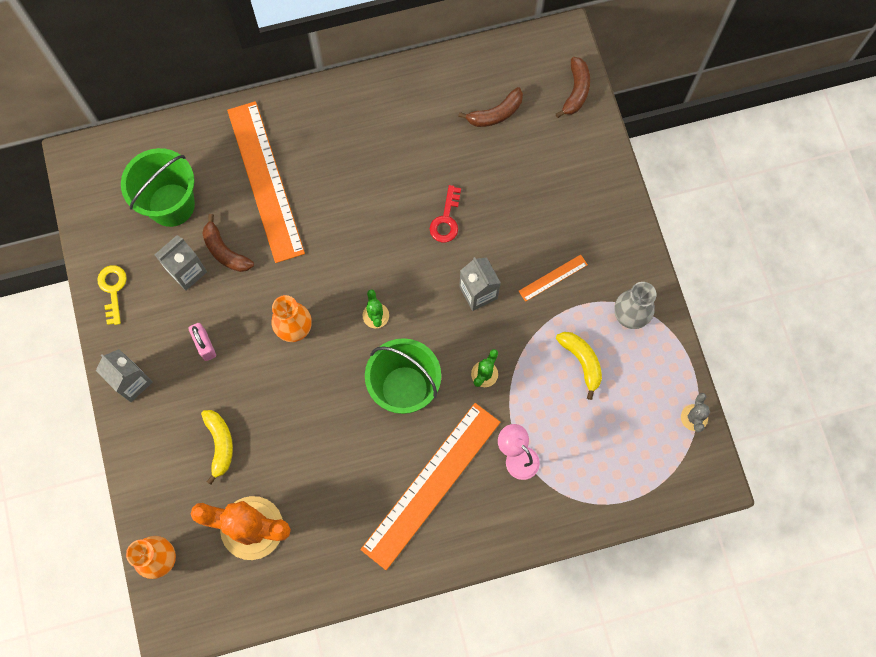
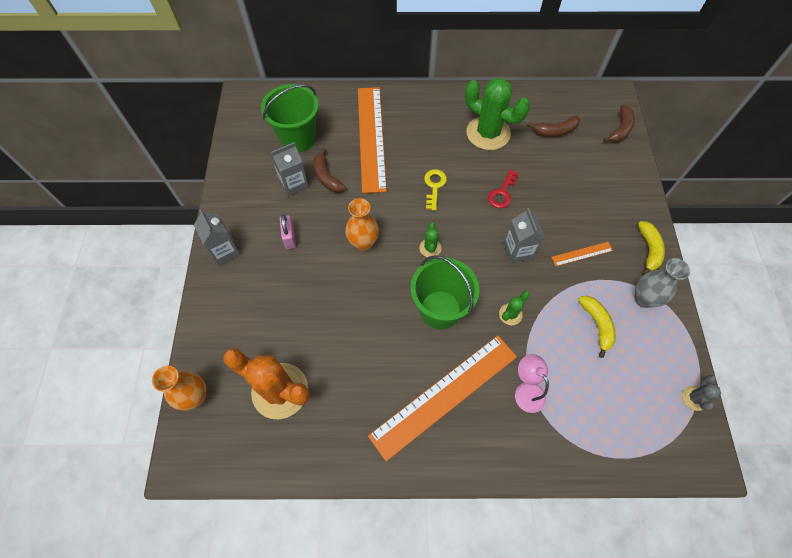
camera: 15 degrees right, 10 degrees down
yellow key [97,265,127,325] -> yellow key moved to [424,169,447,211]
yellow banana [201,410,233,485] -> yellow banana moved to [638,221,665,275]
none -> green cactus [465,77,530,150]

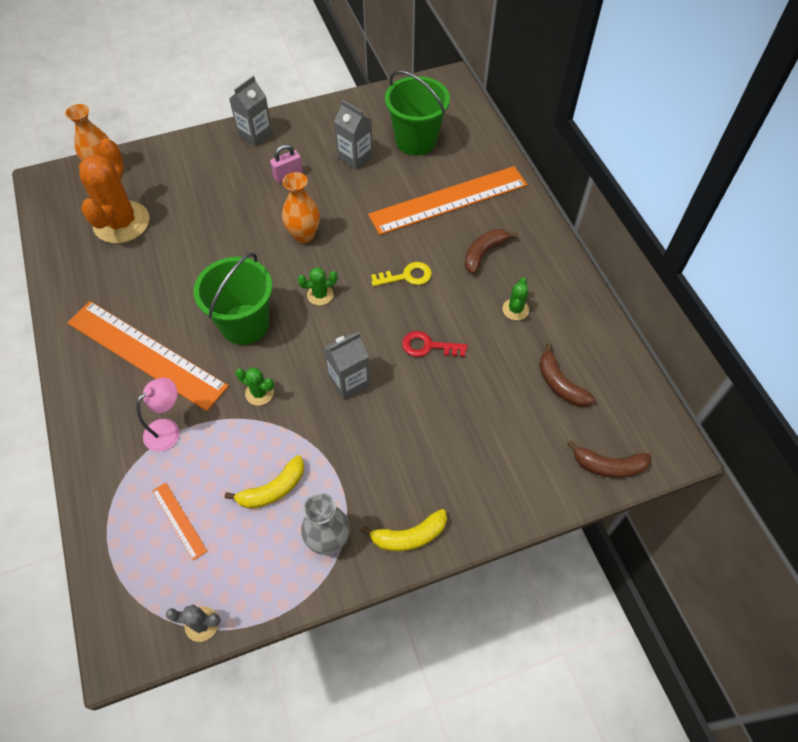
camera: 70 degrees right, 5 degrees down
brown banana [313,147,346,192] -> brown banana moved to [465,229,518,274]
green cactus [465,77,530,150] -> green cactus [502,277,529,320], size x0.44
orange ruler [551,242,613,266] -> orange ruler moved to [152,482,207,561]

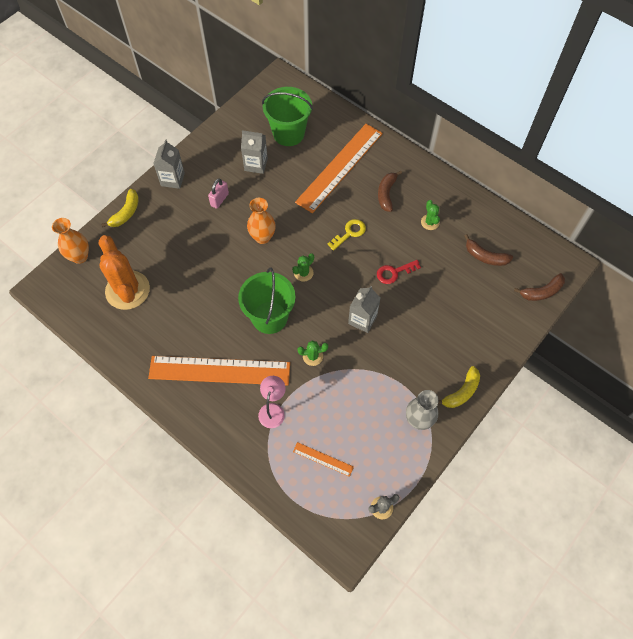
camera: 30 degrees left, 5 degrees up
yellow banana [225,455,304,509] -> yellow banana moved to [101,189,139,227]

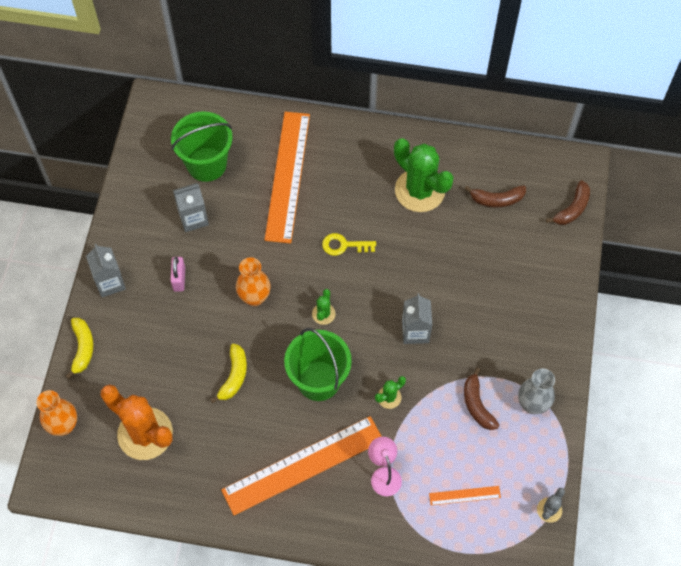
camera: 30 degrees left, 0 degrees up
yellow key [327,219,366,251] -> yellow key turned 105 degrees counterclockwise [322,233,376,256]
red key [377,260,421,284] -> none
brown banana [378,170,402,212] -> brown banana moved to [464,367,499,430]
green cactus [421,200,440,230] -> green cactus [394,138,454,212], size x2.25
yellow banana [438,366,480,408] -> yellow banana moved to [210,344,247,403]

